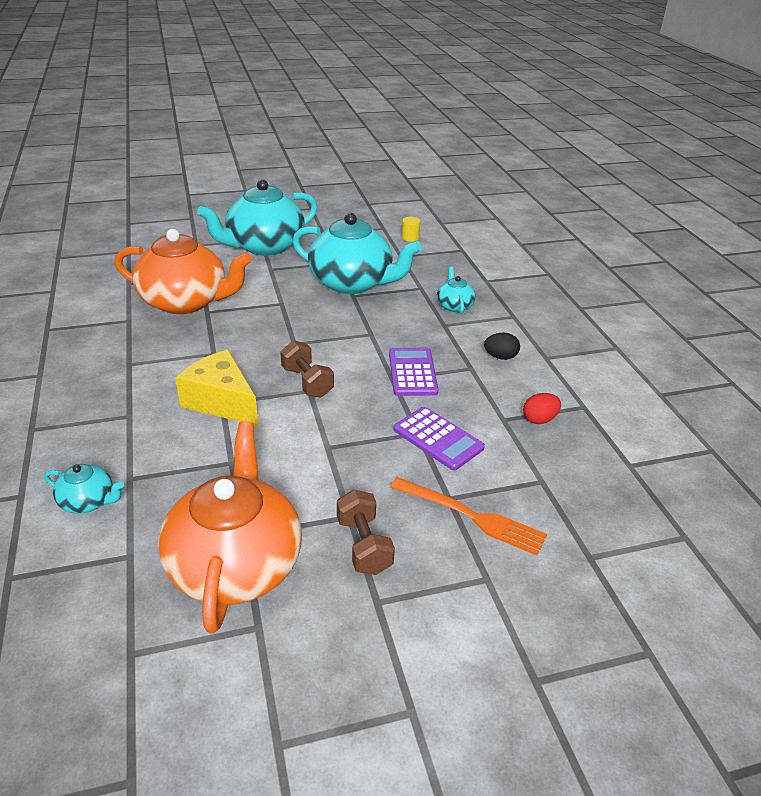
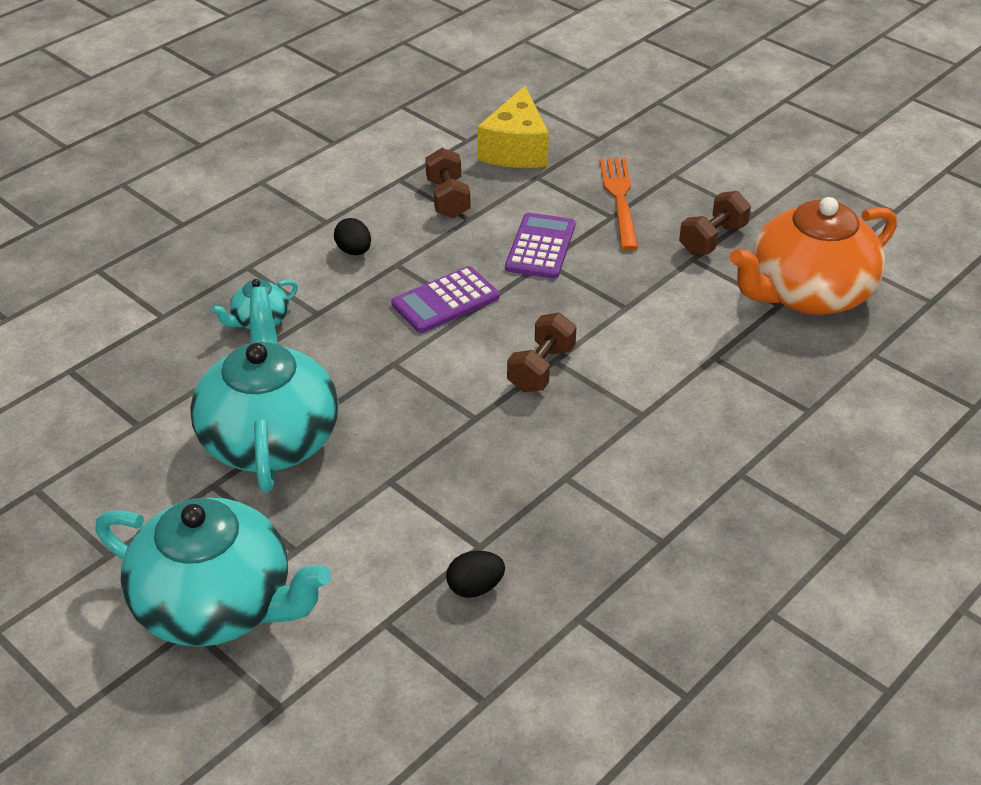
camera: 120 degrees left, 5 degrees up
turquoise teapot [44,464,124,514] -> none
orange teapot [115,229,252,314] -> black egg [446,551,505,598]
yellow cheese [175,350,258,426] -> yellow cheese moved to [477,86,549,168]
yellow cylinder [402,217,420,242] -> none
red egg [523,393,561,424] -> brown dumbbell [425,148,470,218]

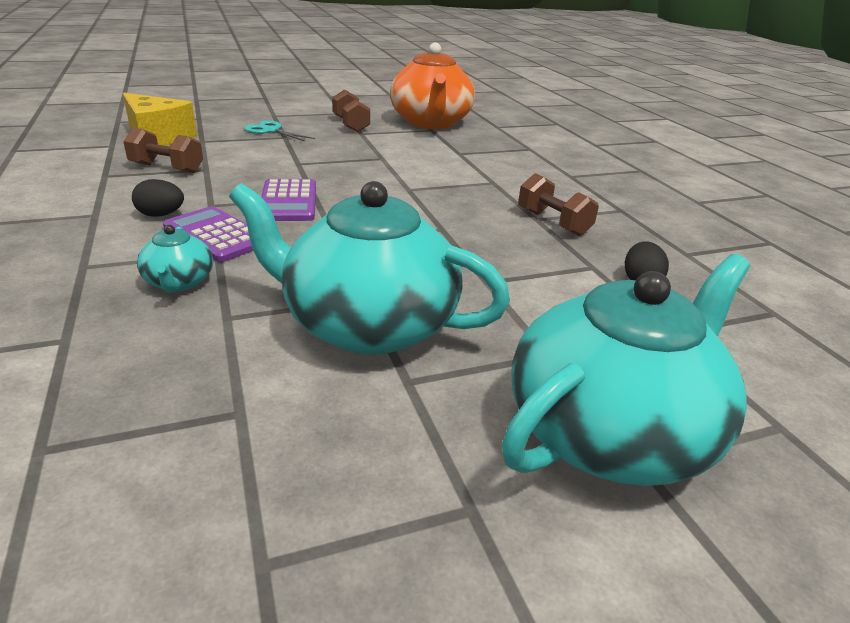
camera: 65 degrees left, 10 degrees down
purple calculator [505,213,575,279] -> purple calculator moved to [163,206,253,262]
brown dumbbell [507,313,576,392] -> brown dumbbell moved to [518,173,599,236]
orange fork [600,158,638,250] -> turquoise scissors [244,121,315,142]

